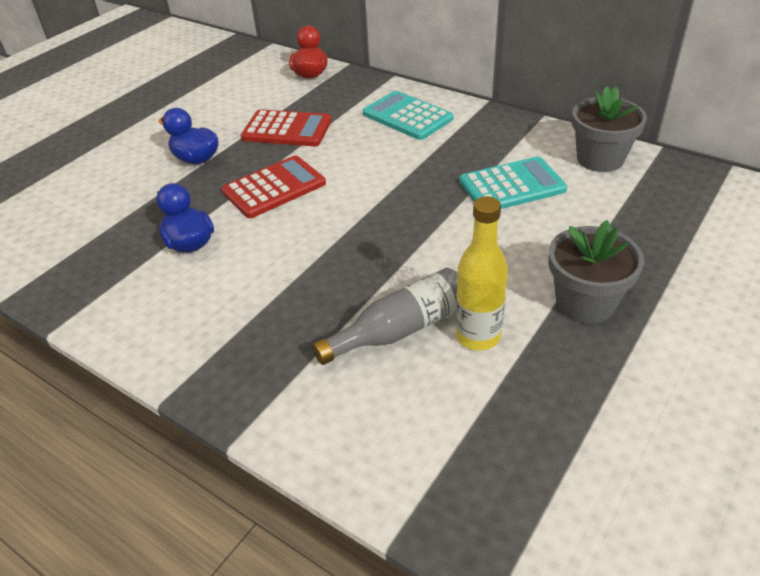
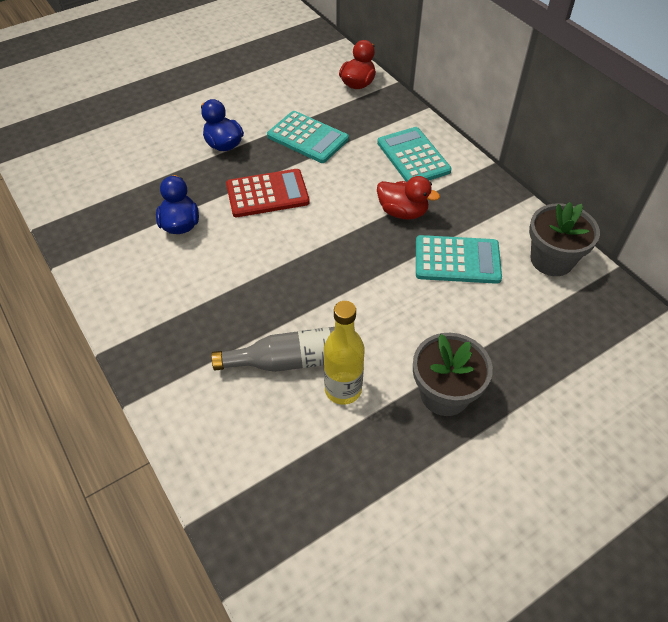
camera: 20 degrees right, 10 degrees up
red calculator [241,109,332,146] -> turquoise calculator [267,111,349,163]
none -> red duck [377,176,440,220]

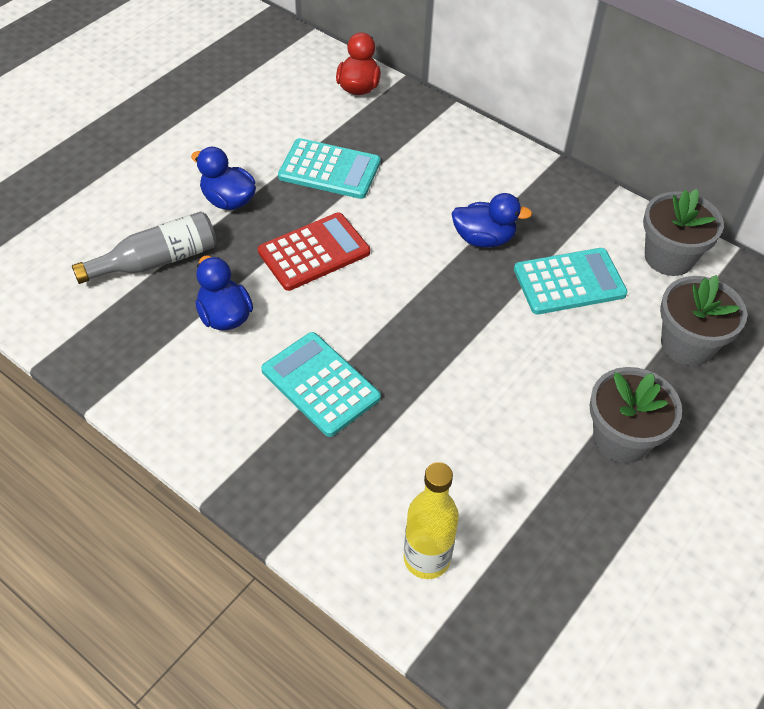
camera: 20 degrees left, 0 degrees up
grey bottle [211,327,335,372] -> grey bottle moved to [72,211,217,284]
yellow bottle [324,301,365,405] -> yellow bottle moved to [404,462,459,579]
turquoise calculator [377,127,452,182] -> turquoise calculator moved to [261,332,381,437]
red duck [377,176,440,220] -> blue duck [451,193,532,247]
none -> grey flower pot [660,275,747,366]

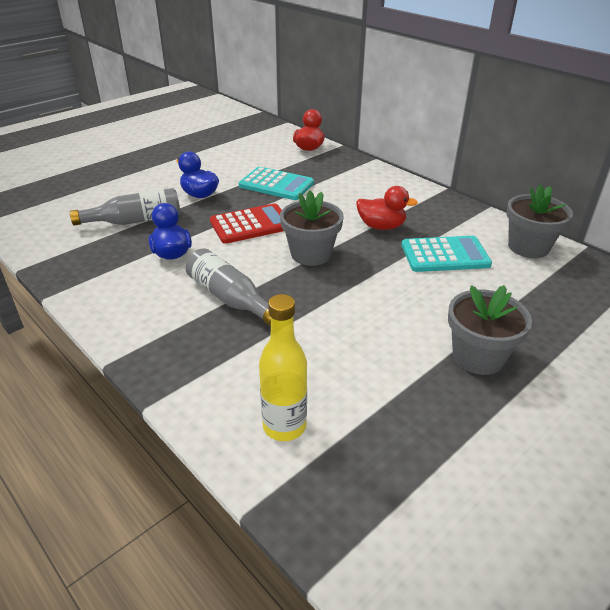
camera: 10 degrees right, 15 degrees down
turquoise calculator [261,332,381,437] -> grey bottle [186,248,271,326]
blue duck [451,193,532,247] -> red duck [356,186,418,230]
grey flower pot [660,275,747,366] -> grey flower pot moved to [280,191,344,266]

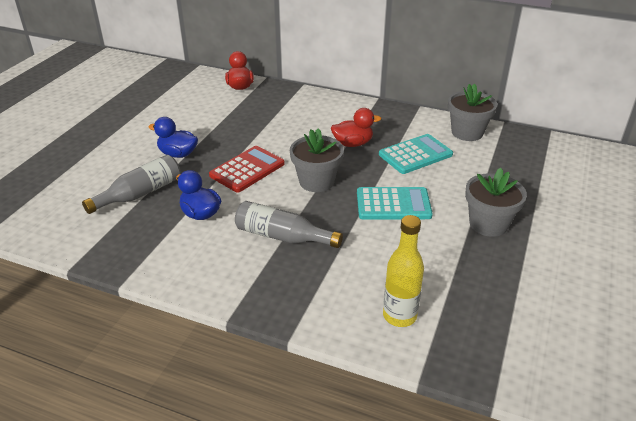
camera: 25 degrees left, 0 degrees up
turquoise calculator [239,167,314,200] -> turquoise calculator moved to [357,187,433,219]

